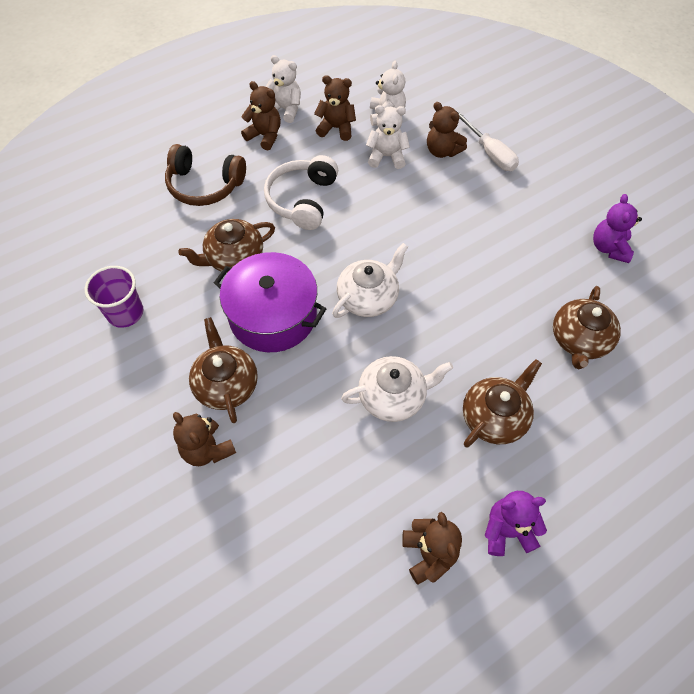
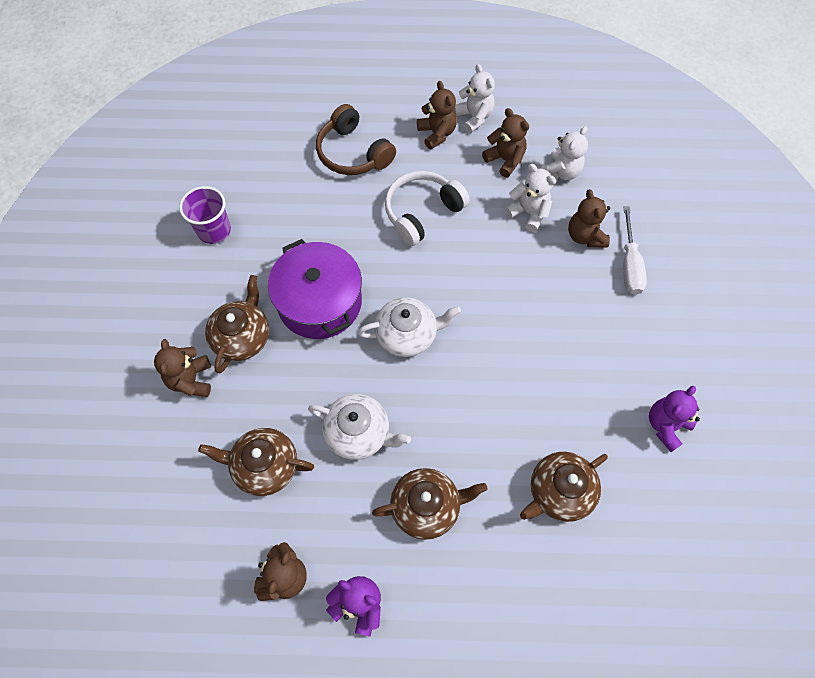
camera: 35 degrees right, 5 degrees up
brown teapot [178,219,275,273] -> brown teapot moved to [198,428,314,496]

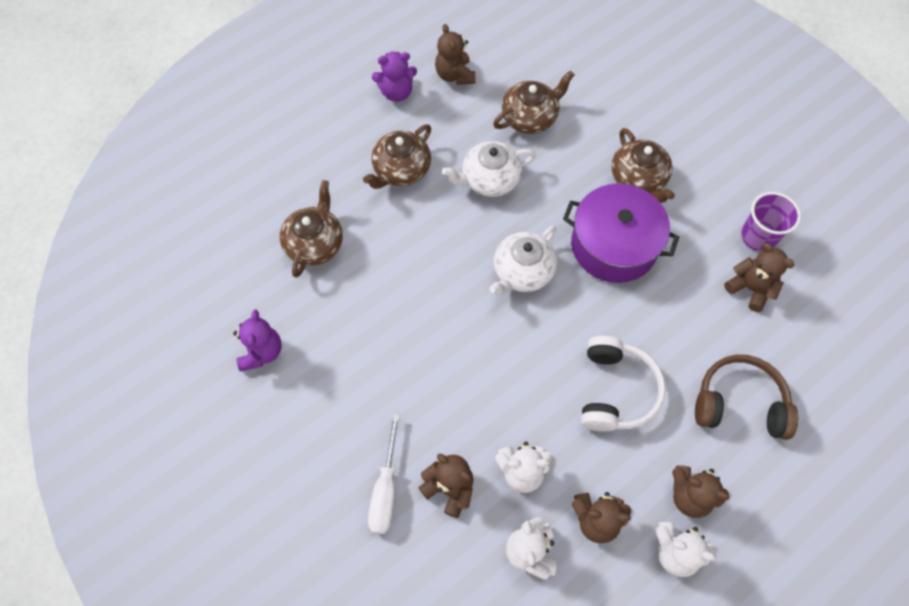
camera: 140 degrees right, 0 degrees up
brown teddy bear [154,339,211,397] -> brown teddy bear moved to [724,243,794,312]
white screwdriver [623,206,647,295] -> white screwdriver turned 135 degrees counterclockwise [368,413,400,534]

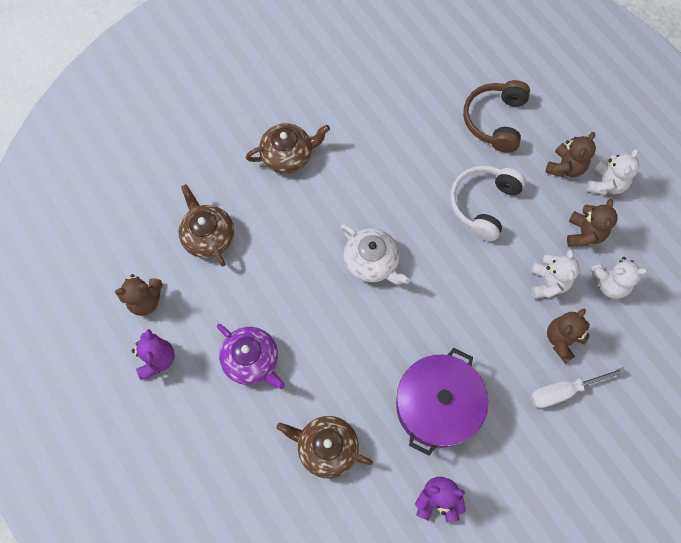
camera: 85 degrees left, 5 degrees up
brown teapot [363,124,431,189] -> purple teapot [217,324,285,389]
white screwdriver [368,413,400,534] -> white screwdriver turned 150 degrees clockwise [530,367,626,408]
white teapot [442,141,536,197] -> none
purple pot [563,183,679,283] -> purple pot moved to [396,348,488,455]
white headphones [581,336,666,432] -> white headphones turned 75 degrees counterclockwise [450,165,526,241]
brown teddy bear [724,243,794,312] -> none
purple cup [741,192,801,252] -> none

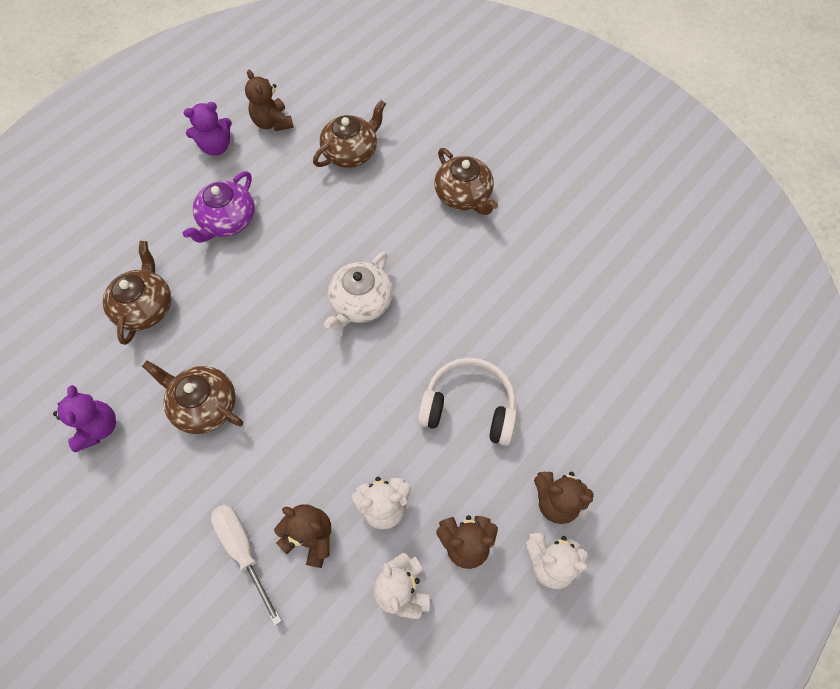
camera: 75 degrees right, 5 degrees down
purple pot [396,348,488,455] -> brown teapot [142,361,243,434]
brown headphones [463,80,530,153] -> none

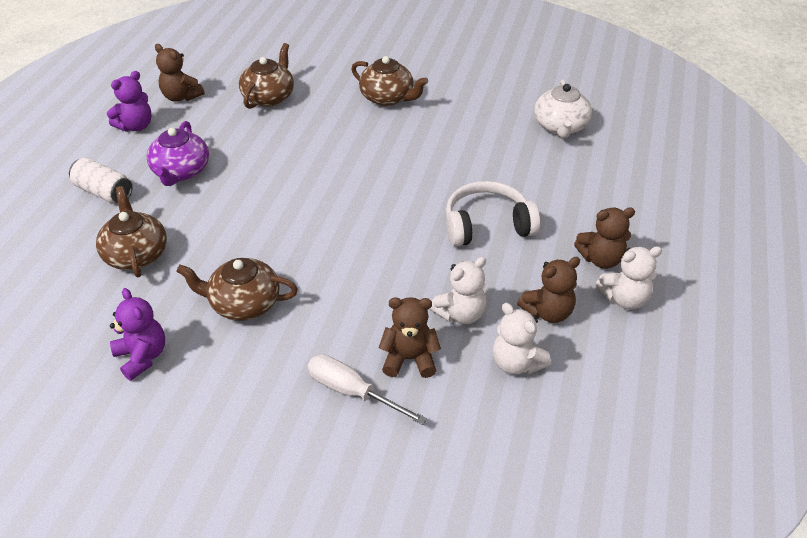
camera: 25 degrees left, 20 degrees down
white teapot [324,252,393,330] -> white teapot moved to [534,79,592,138]
none -> white can [69,158,133,203]

